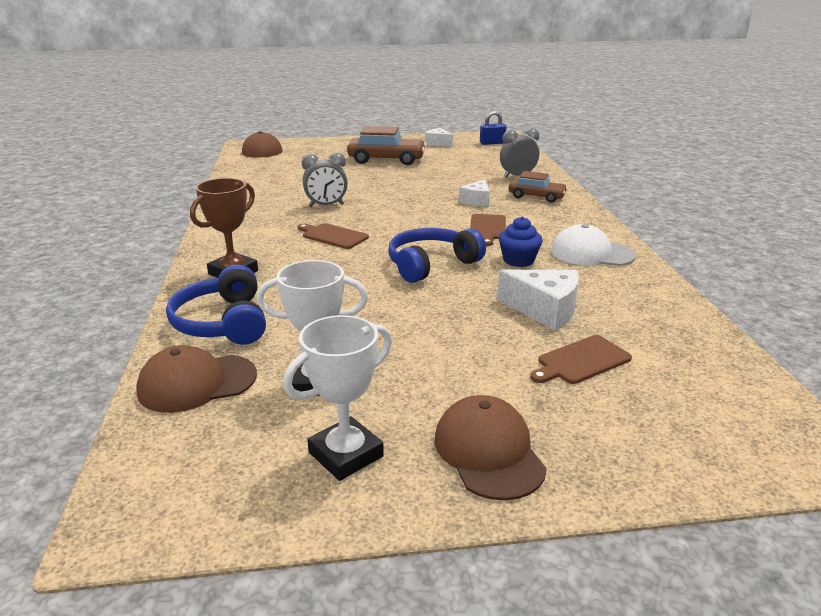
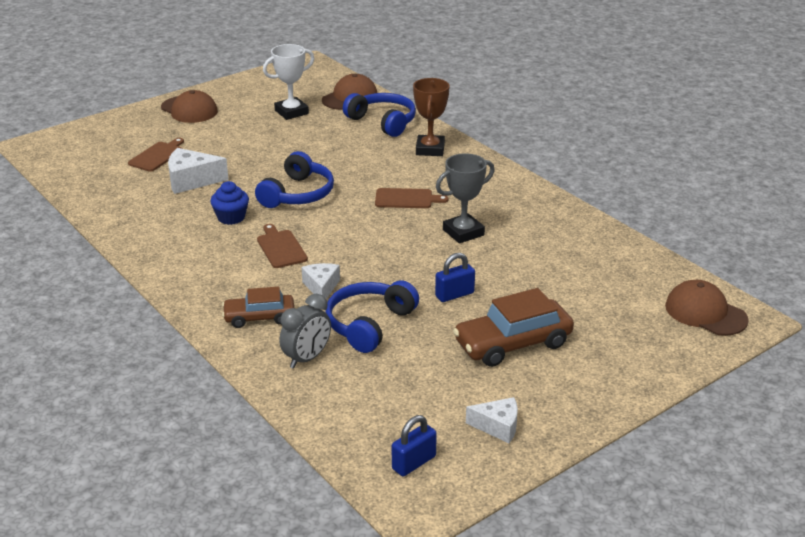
camera: 150 degrees right, 5 degrees up
white trophy [283,315,392,481] -> none
grey clock [302,152,348,207] -> grey trophy [436,153,495,243]
white cap [551,224,636,266] -> none
none -> blue headphones [325,280,419,353]
none -> blue padlock [435,253,475,302]

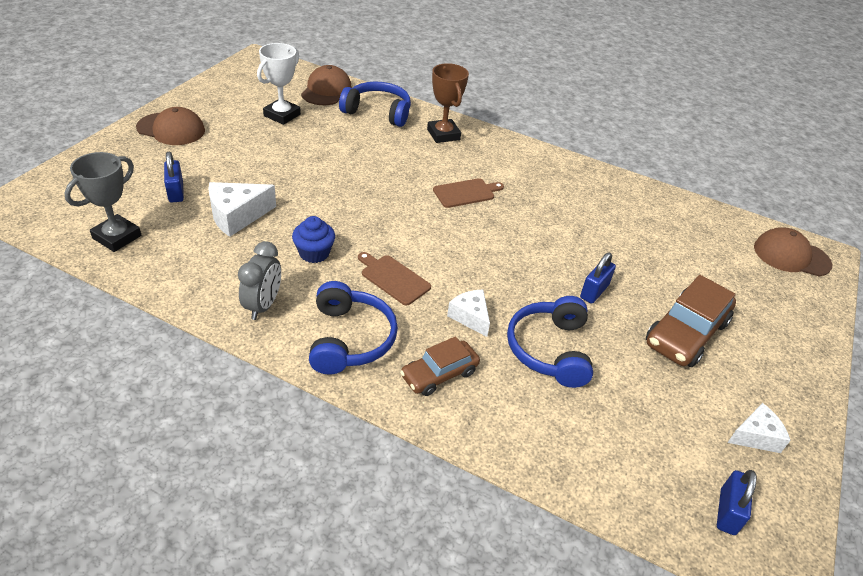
camera: 30 degrees left, 10 degrees up
brown cutting board [128,138,184,172] -> blue padlock [164,152,184,202]
blue headphones [255,151,334,208] -> blue headphones moved to [309,281,398,375]
grey clock [279,294,331,369] -> grey clock moved to [238,241,281,320]
grey trophy [436,153,495,243] -> grey trophy moved to [64,152,141,252]

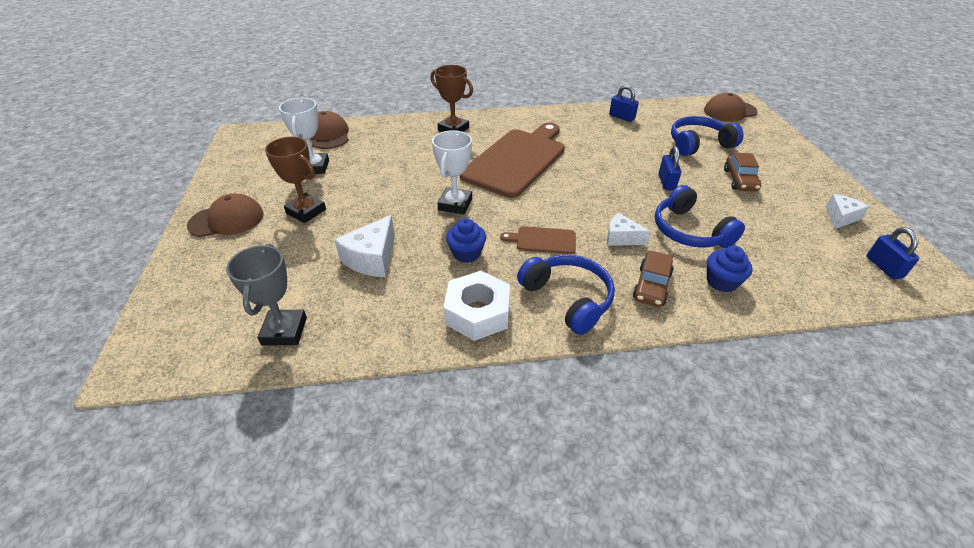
camera: 30 degrees left, 0 degrees up
blue padlock [164,152,184,202] -> blue padlock moved to [609,85,639,122]
grey clock [238,241,281,320] -> white nut [444,271,510,341]
blue headphones [339,81,411,127] -> blue headphones moved to [671,116,744,156]
brown cutting board [433,178,504,208] -> brown cutting board [460,123,565,198], size x2.27
brown car [646,275,736,367] -> brown car [724,153,761,191], size x0.63
none -> brown trophy [265,137,326,223]
none -> white trophy [432,130,472,215]
none -> blue cupcake [707,246,753,292]

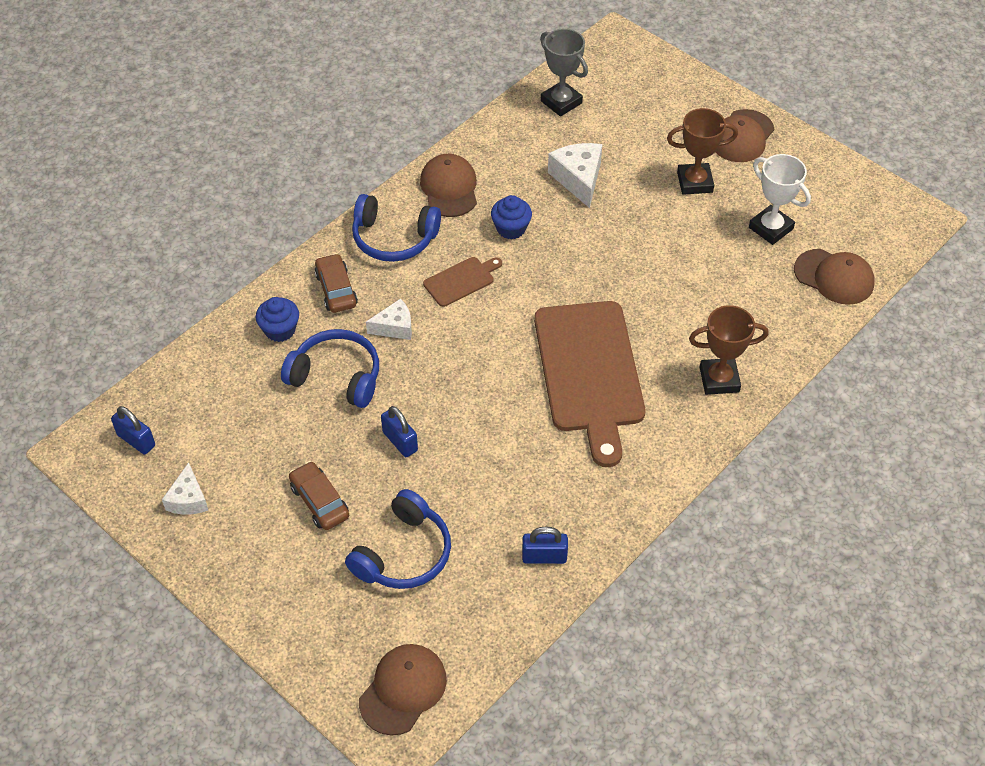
camera: 140 degrees right, 10 degrees up
white trophy [432,130,472,215] -> none
white nut [444,271,510,341] -> brown cap [420,154,477,217]

